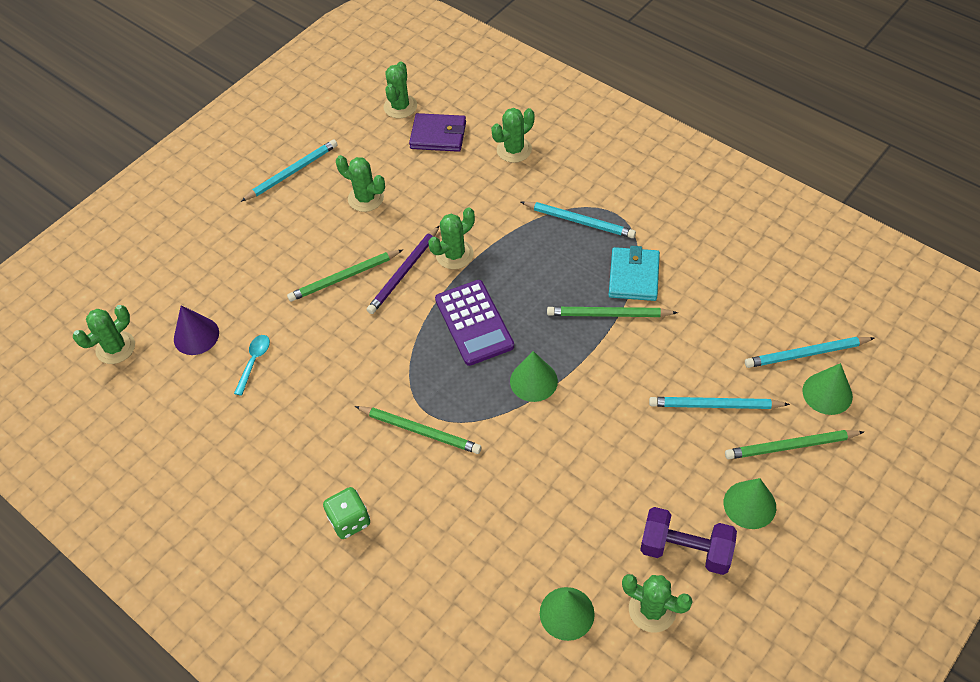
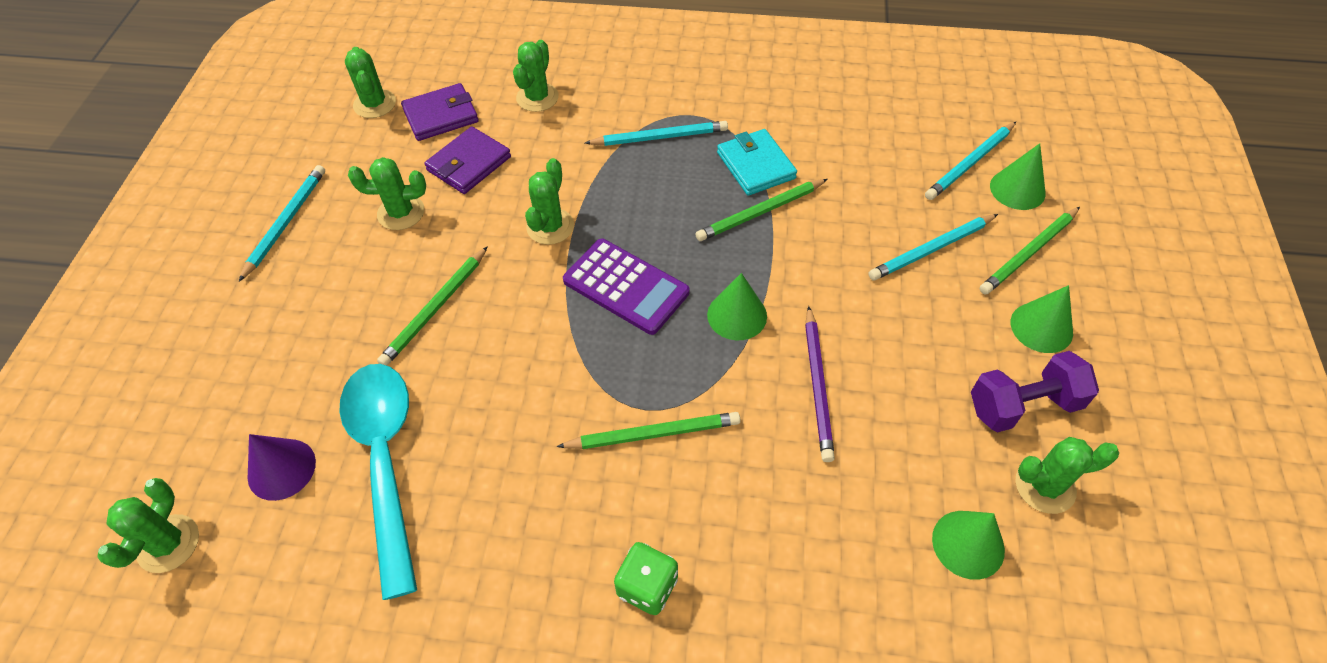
camera: 35 degrees left, 0 degrees up
turquoise spoon [234,335,270,396] -> turquoise spoon [339,364,417,600], size x2.48
purple pencil [367,225,440,314] -> purple pencil moved to [805,306,835,462]
none -> purple wallet [424,126,511,194]

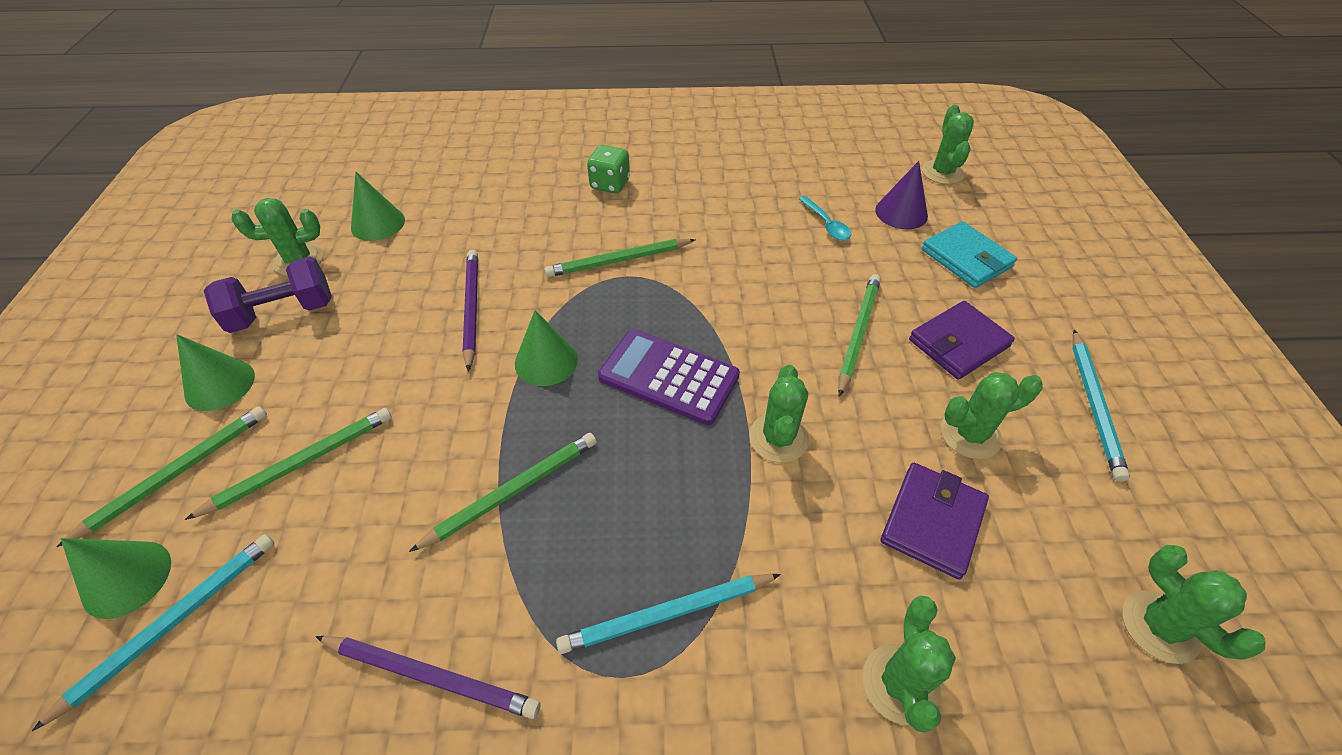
camera: 170 degrees right, 5 degrees down
turquoise spoon [339,364,417,600] -> turquoise spoon [799,196,851,240], size x0.40
purple wallet [401,83,479,141] -> purple wallet moved to [909,301,1015,380]
turquoise wallet [717,129,797,196] -> turquoise wallet moved to [922,221,1017,288]
turquoise pencil [868,214,998,280] -> green pencil [185,408,392,520]
none -> purple pencil [315,636,540,719]

